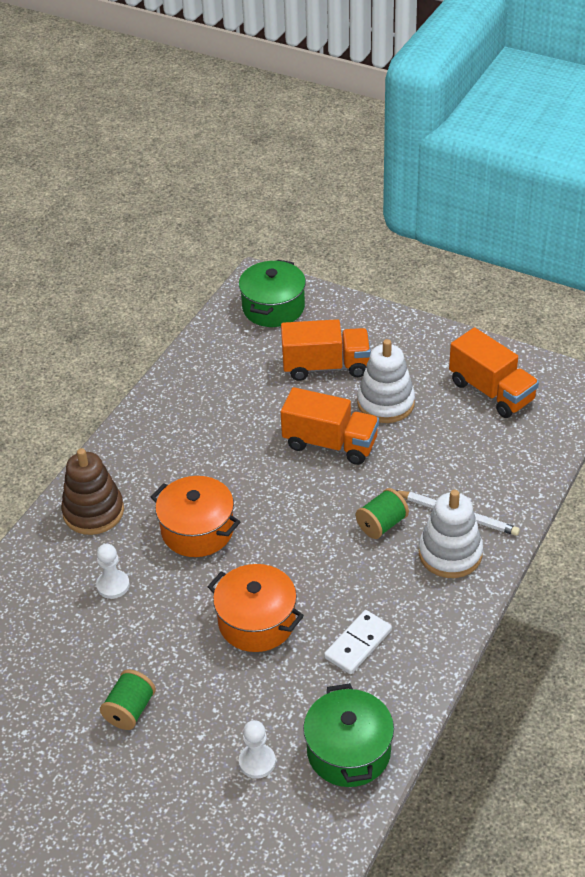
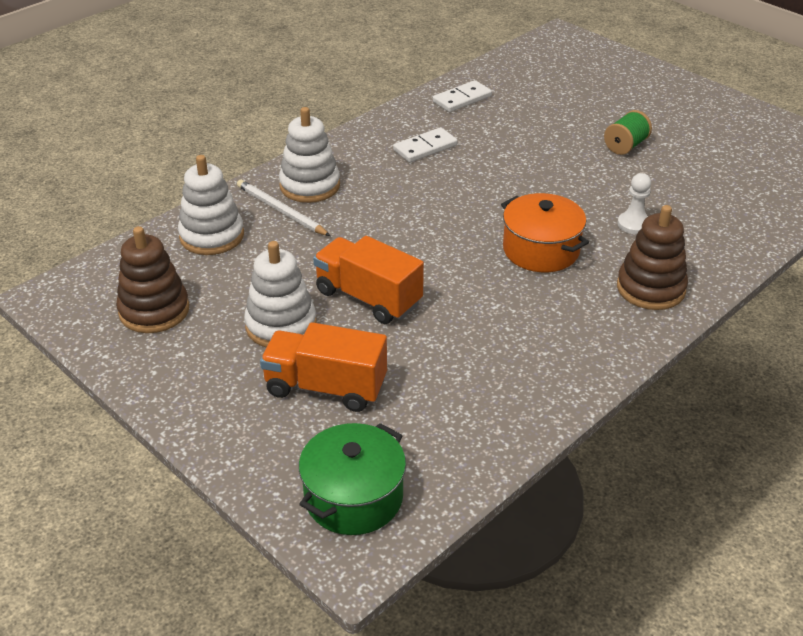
camera: 165 degrees left, 5 degrees down
orange pot [208,564,304,652] -> none
white pawn [239,720,276,779] -> none
green pot [303,683,394,787] -> white domino [433,80,492,112]
green spool [356,488,409,539] -> none
orange truck [449,327,539,418] -> brown stacking toy [116,226,189,333]
none -> white stacking toy [178,155,244,255]

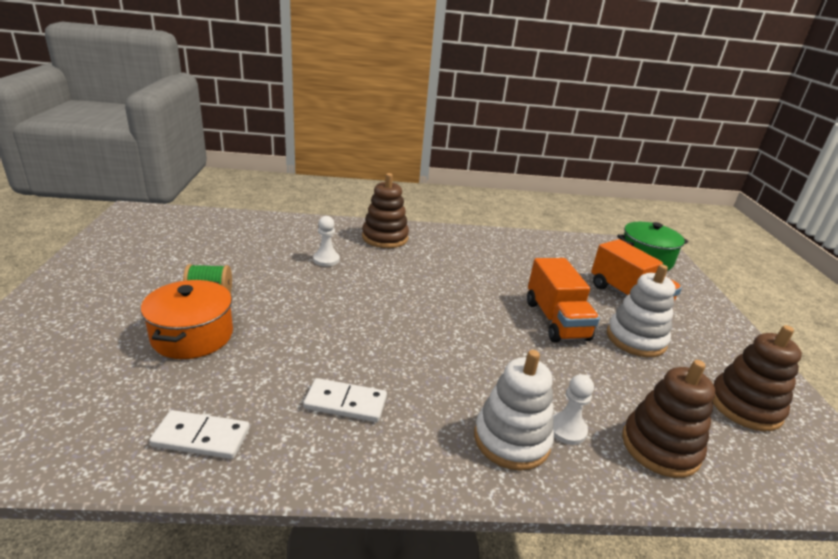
camera: 140 degrees left, 10 degrees down
white stacking toy [178,155,244,255] -> brown stacking toy [622,360,715,478]
white pencil [237,180,330,236] -> white pawn [553,374,594,445]
orange pot [501,193,589,272] -> orange pot moved to [141,280,233,359]

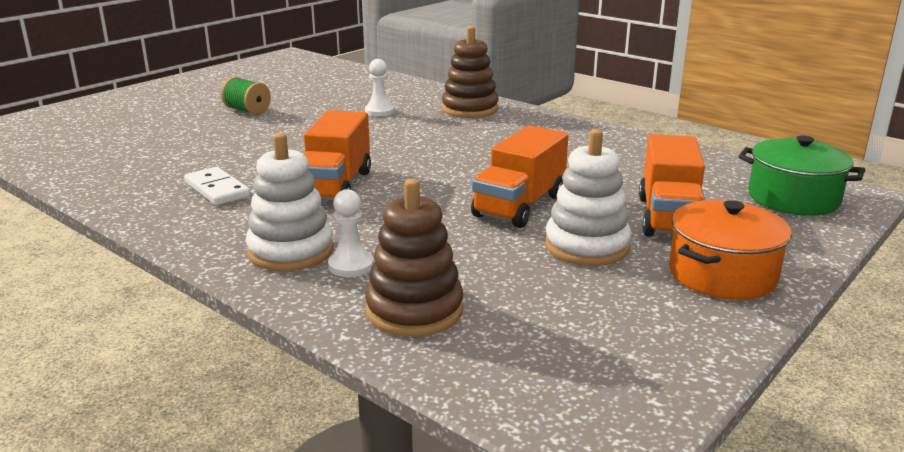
camera: 45 degrees right, 5 degrees down
orange pot [141,280,233,359] -> orange pot moved to [669,200,792,300]
white domino [149,410,250,459] -> none
brown stacking toy [712,325,802,431] -> none
none -> orange truck [303,110,371,200]

